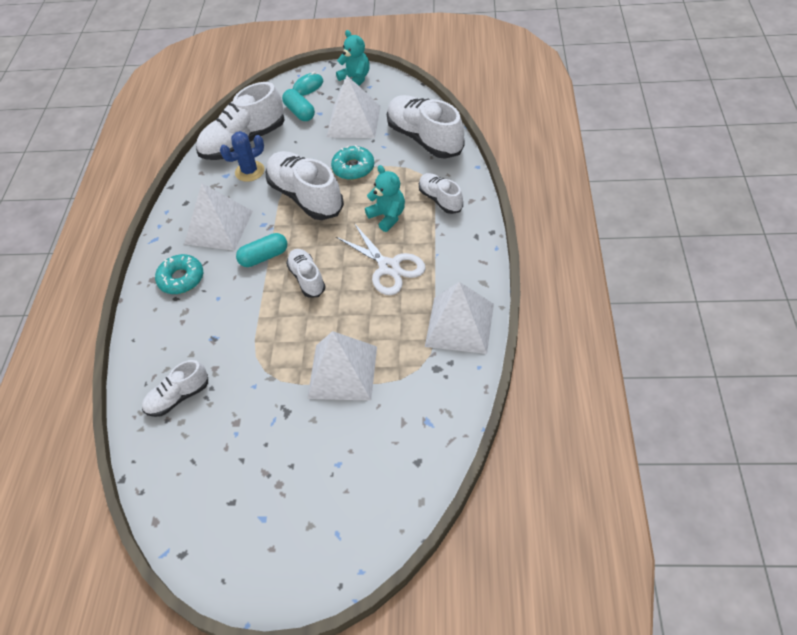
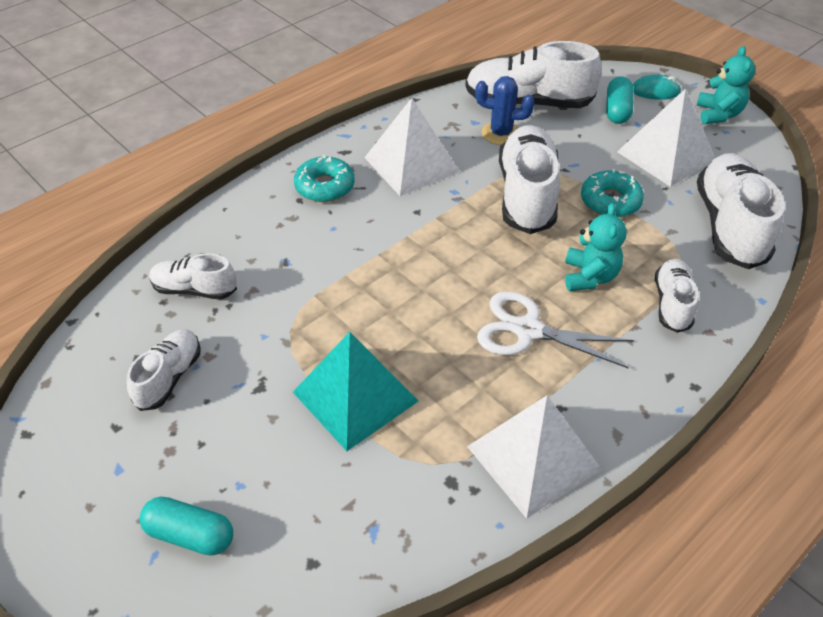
camera: 40 degrees right, 5 degrees down
turquoise capsule [236,233,287,267] -> turquoise capsule moved to [139,497,233,555]
white shoe [286,249,325,298] -> white shoe moved to [127,329,201,411]
white pyramid [307,331,377,401] -> turquoise pyramid [293,332,419,451]
white scissors [336,223,426,295] -> white scissors turned 105 degrees clockwise [477,291,634,368]

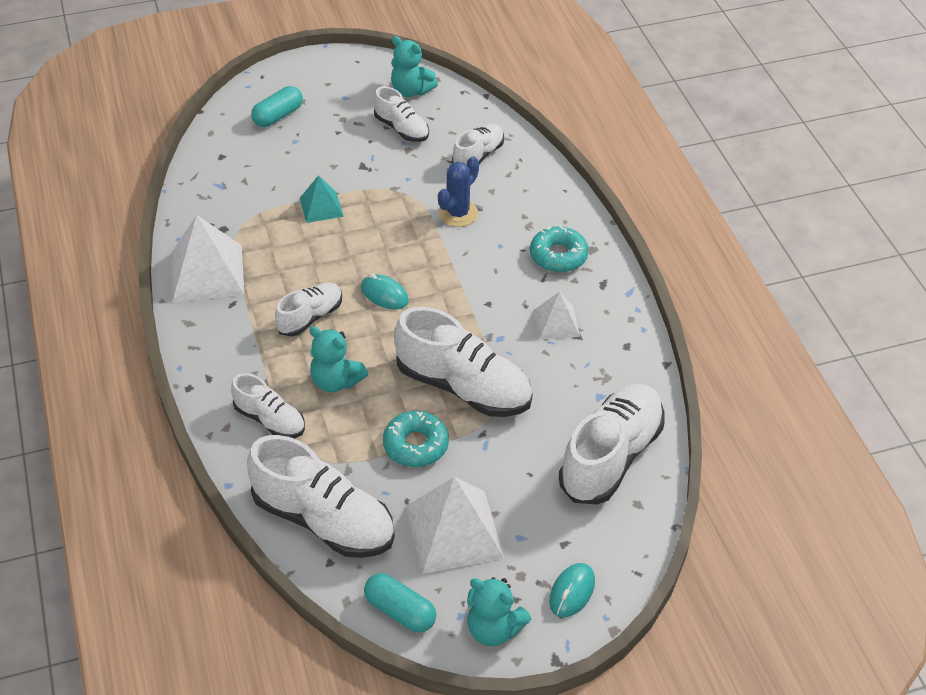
camera: 115 degrees right, 0 degrees up
turquoise pyramid [293,332,419,451] -> turquoise pyramid [300,175,344,223], size x0.56
white pyramid [364,98,460,196] -> white pyramid [534,292,580,340], size x0.56
blue cactus [475,76,535,145] -> blue cactus moved to [438,157,479,227]
white scissors [477,291,634,368] -> white shoe [275,283,342,336]
turquoise capsule [606,77,633,124] -> turquoise capsule moved to [364,573,436,633]
none -> turquoise mouse [361,274,409,309]
none -> turquoise teddy bear [391,36,438,97]

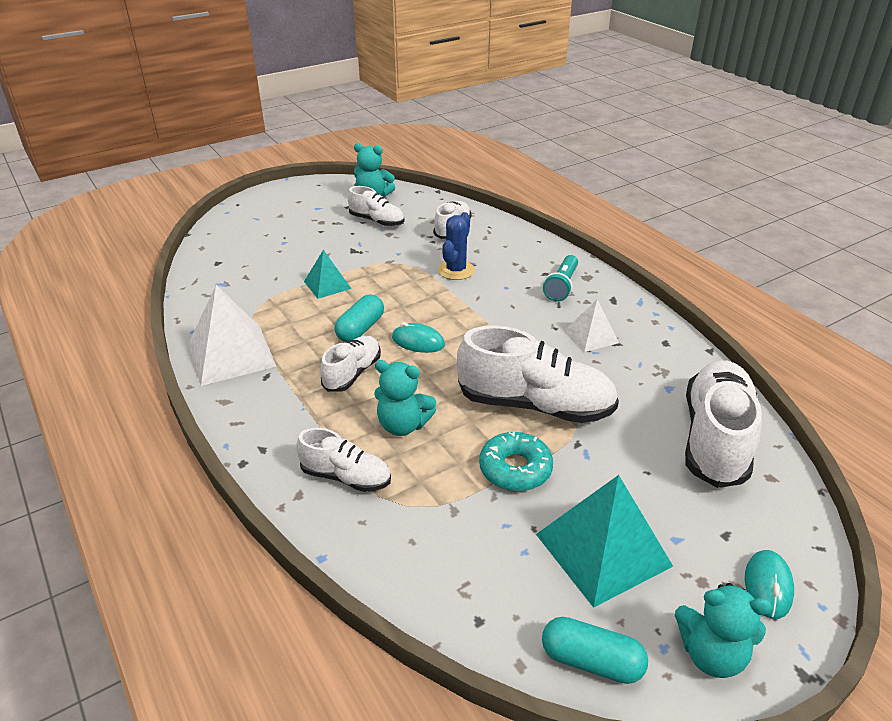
camera: 15 degrees left, 10 degrees down
white shoe [247,435,395,558] -> none
turquoise capsule [251,86,303,127] -> turquoise capsule moved to [334,295,384,342]
white pyramid [406,477,504,574] -> turquoise pyramid [536,475,673,608]
turquoise donut [530,225,589,272] -> turquoise flashlight [543,255,578,302]

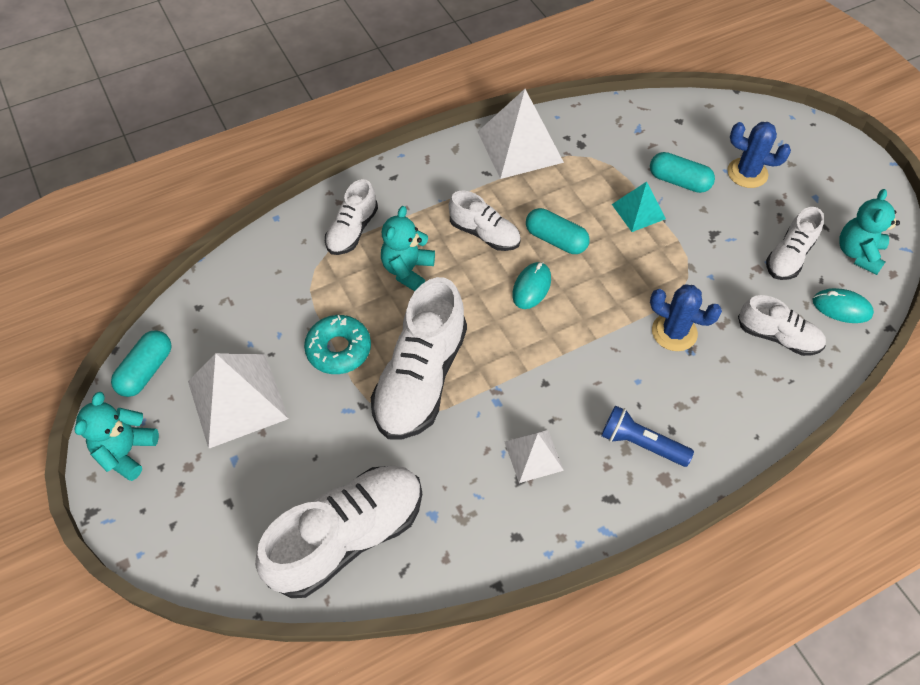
camera: 95 degrees right, 20 degrees up
turquoise pyramid [536,475,673,608] -> white pyramid [188,353,289,449]
turquoise flashlight [543,255,578,302] -> blue flashlight [601,405,694,467]
white shoe [685,360,762,488] -> white shoe turned 60 degrees counterclockwise [255,466,422,598]
turquoise mouse [745,550,794,619] -> turquoise mouse moved to [813,288,874,323]
none -> turquoise capsule [650,152,715,193]
none -> blue cactus [727,122,791,188]

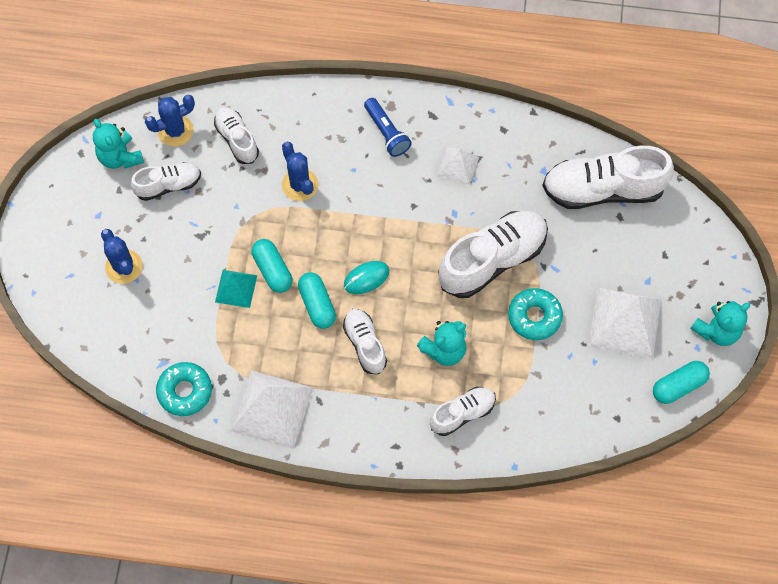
camera: 145 degrees left, 10 degrees up
turquoise capsule [650,152,715,193] -> turquoise capsule moved to [251,239,292,293]
turquoise mouse [813,288,874,323] -> blue cactus [145,95,195,147]
turquoise teddy bear [839,189,900,275] -> turquoise teddy bear turned 90 degrees clockwise [93,119,144,169]
none -> turquoise donut [156,362,212,416]

